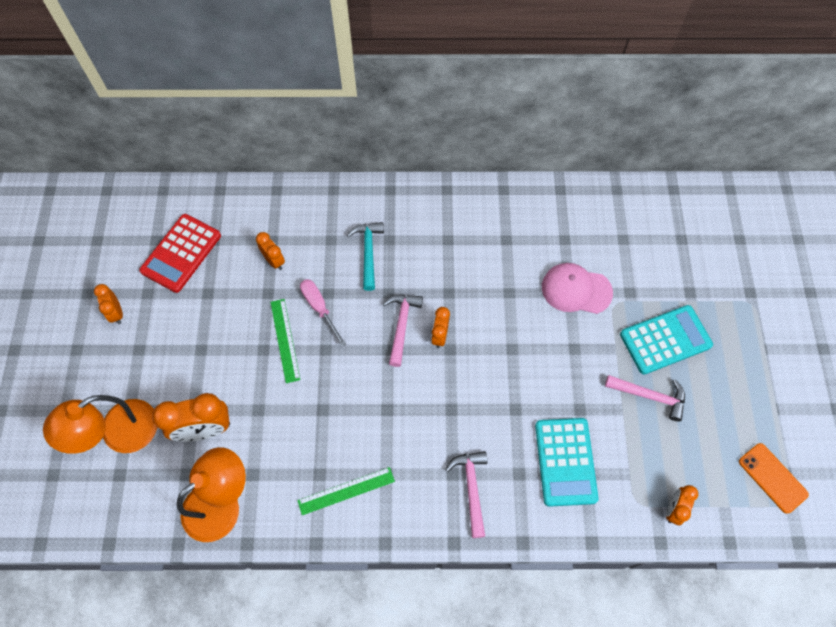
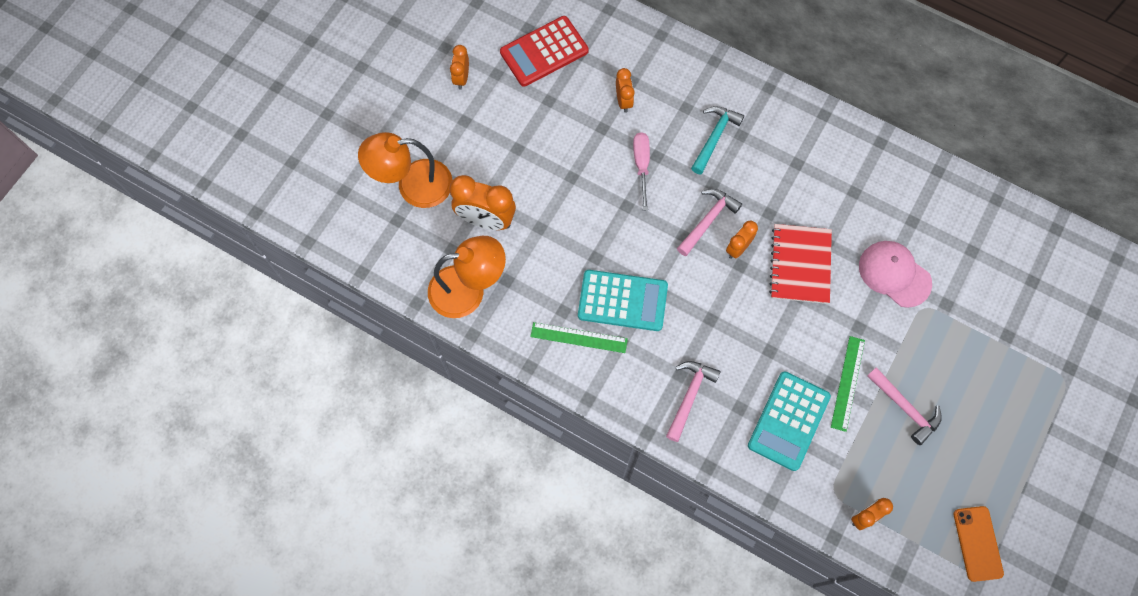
camera: 30 degrees right, 5 degrees up
green ruler [270,299,300,383] -> green ruler moved to [831,336,865,432]
turquoise calculator [620,305,713,375] -> turquoise calculator moved to [578,270,668,331]
none -> red notebook [769,224,832,304]

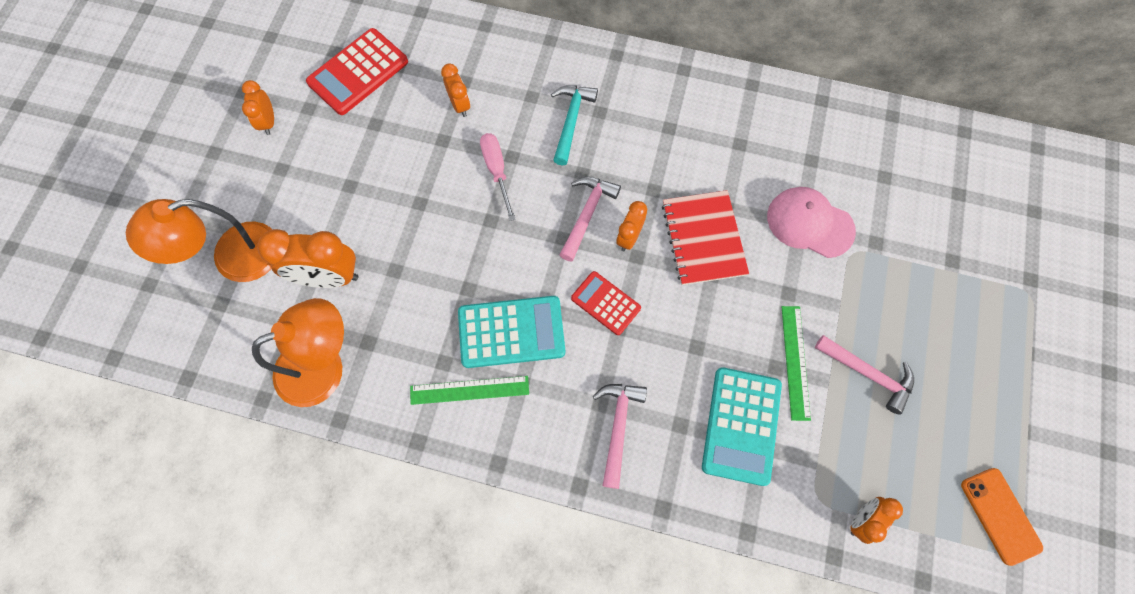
camera: 15 degrees left, 0 degrees up
none -> red calculator [571,271,641,335]

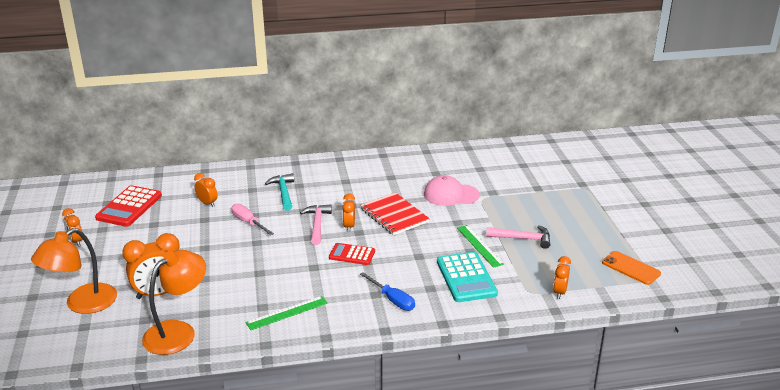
camera: 25 degrees left, 40 degrees down
turquoise calculator [458,296,565,368] -> none
pink hammer [592,384,647,489] -> blue screwdriver [360,272,415,311]

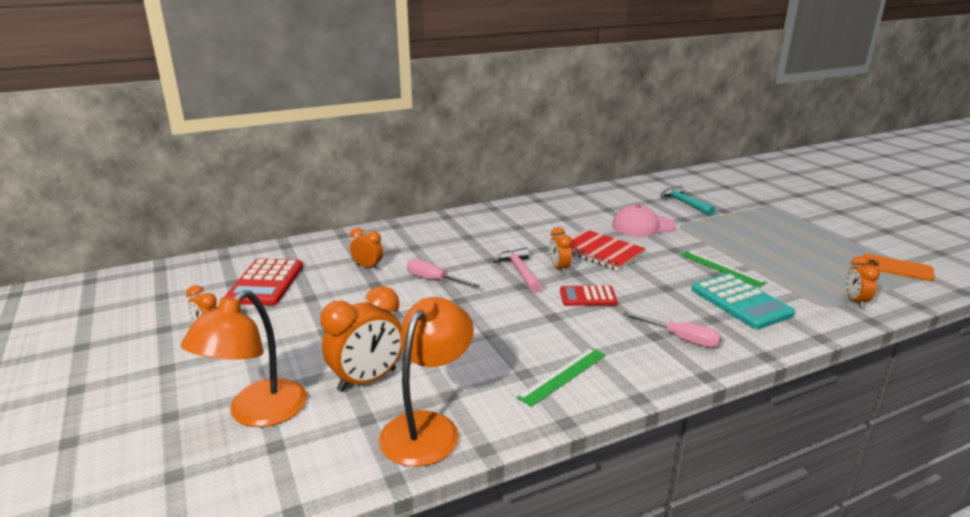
camera: 15 degrees left, 5 degrees down
turquoise hammer [265,173,294,211] -> turquoise hammer moved to [660,186,716,216]
blue screwdriver [360,272,415,311] -> pink screwdriver [623,312,722,348]
pink hammer [486,225,550,249] -> none

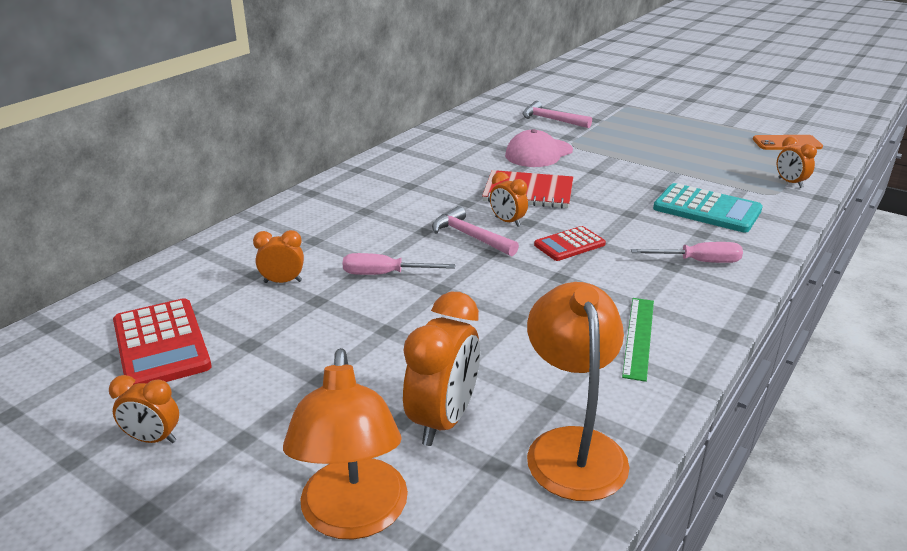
camera: 30 degrees left, 5 degrees up
turquoise hammer [660,186,716,216] -> pink hammer [523,101,592,128]
green ruler [680,251,767,288] -> none

